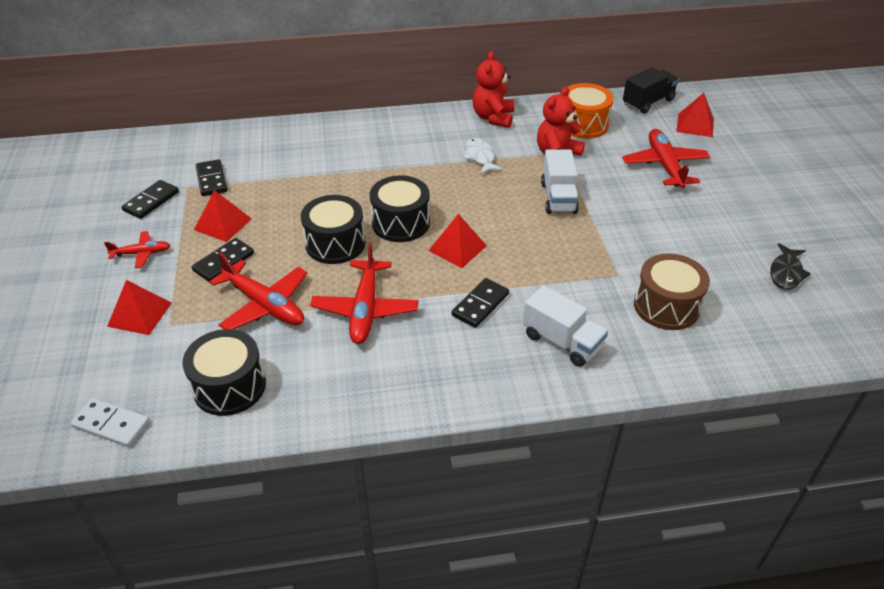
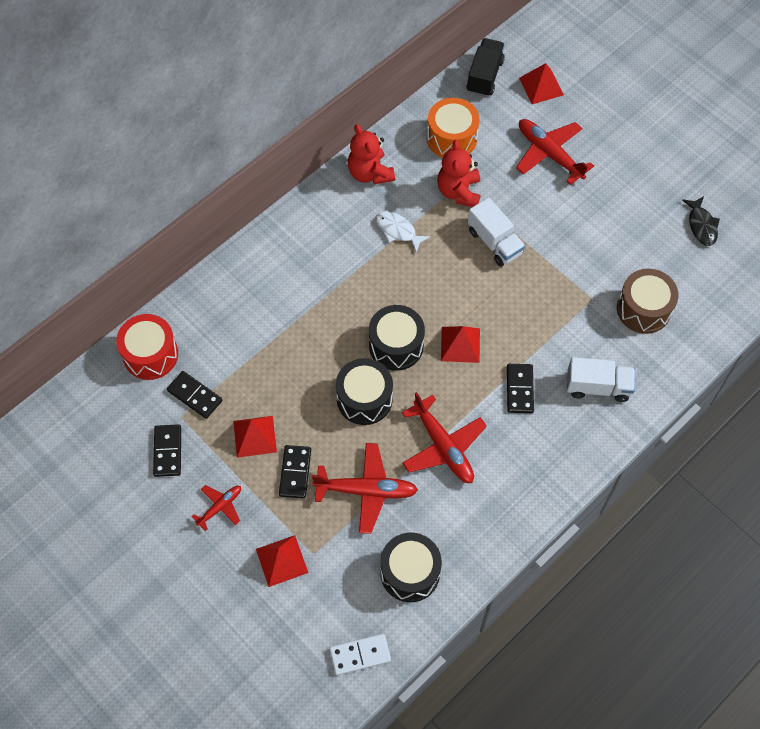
camera: 35 degrees left, 20 degrees up
none -> red drum [116,314,178,380]

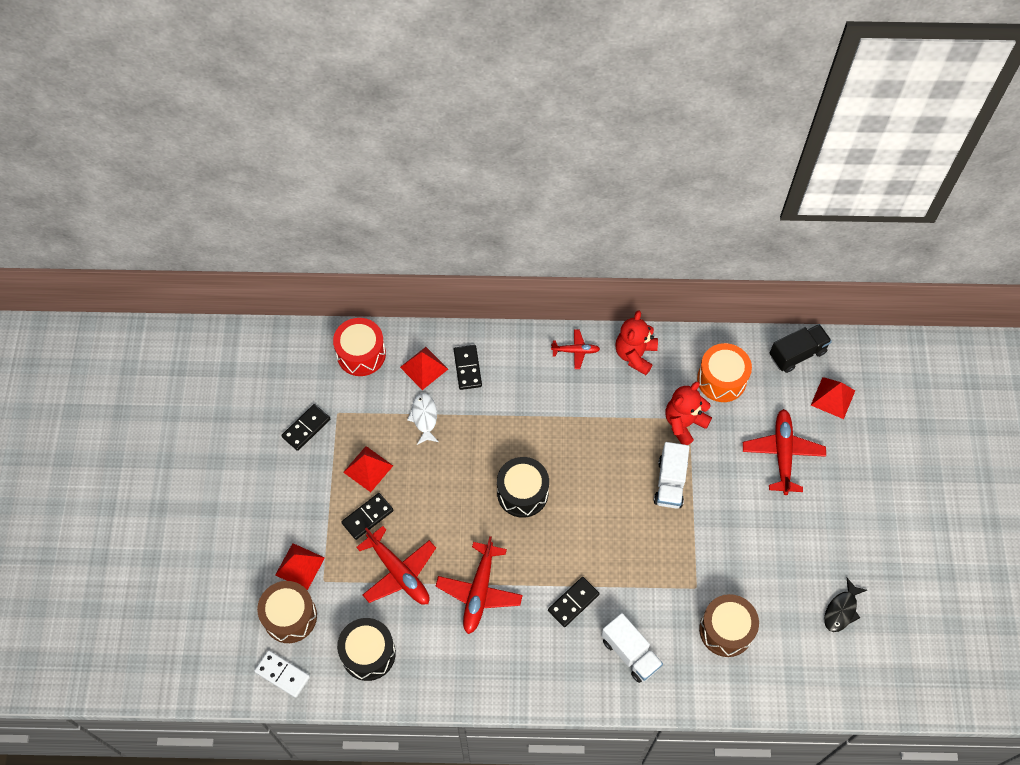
camera: 45 degrees right, 0 degrees up
black domino [167,371,222,419] -> black domino moved to [454,345,482,390]
red plane [191,485,241,531] -> red plane moved to [551,329,600,369]
black drum [336,358,393,425] -> none
white fish [376,211,430,253] -> white fish moved to [407,393,439,445]
red pyramid [441,326,480,363] -> red pyramid moved to [400,347,448,390]
none -> brown drum [257,581,317,643]

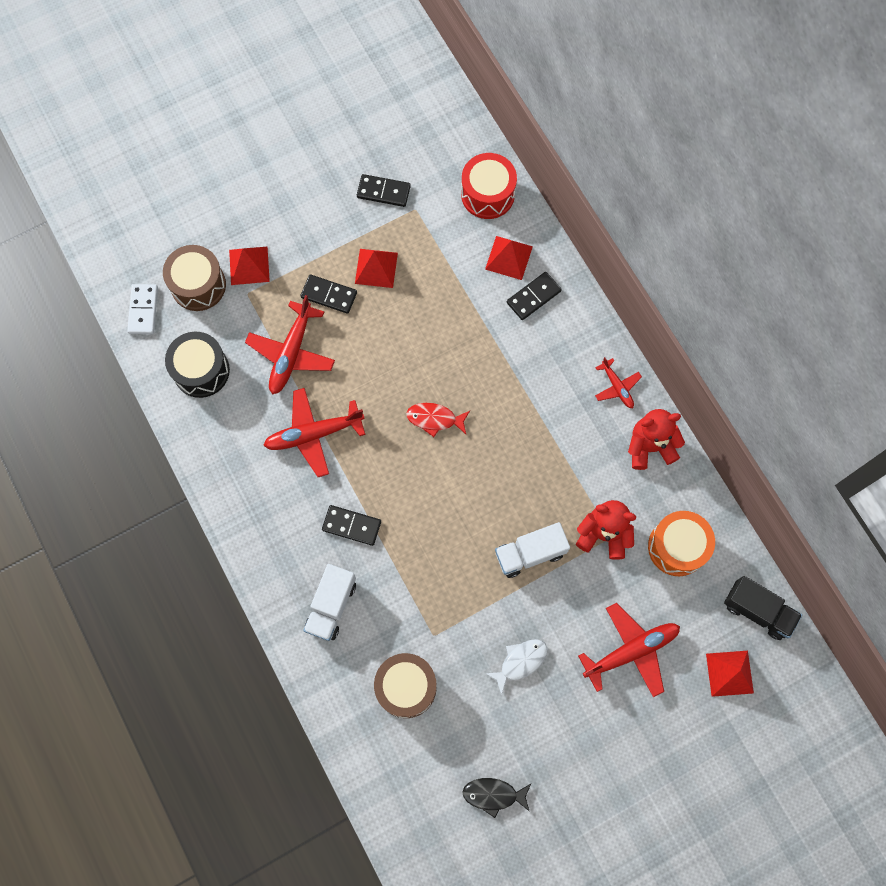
camera: 60 degrees right, 10 degrees up
white fish [407,393,439,445] -> white fish moved to [485,639,547,695]
black drum [497,457,549,518] -> red fish [406,403,470,437]

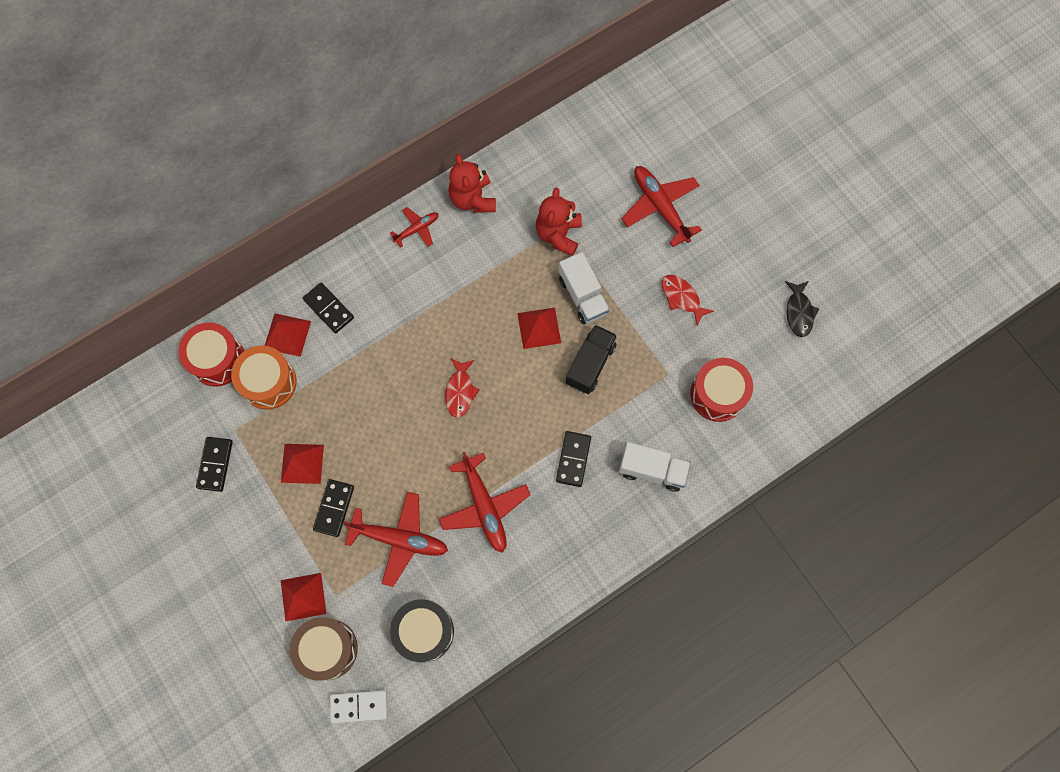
camera: 95 degrees left, 0 degrees up
brown drum [374,653,437,718] -> red drum [690,358,753,422]
white fish [485,639,547,695] -> red fish [661,275,714,326]
orange drum [648,511,715,576] -> orange drum moved to [231,346,297,410]
red pyramid [706,651,754,697] -> red pyramid moved to [517,308,561,349]
black truck [724,576,802,640] -> black truck moved to [566,325,617,394]

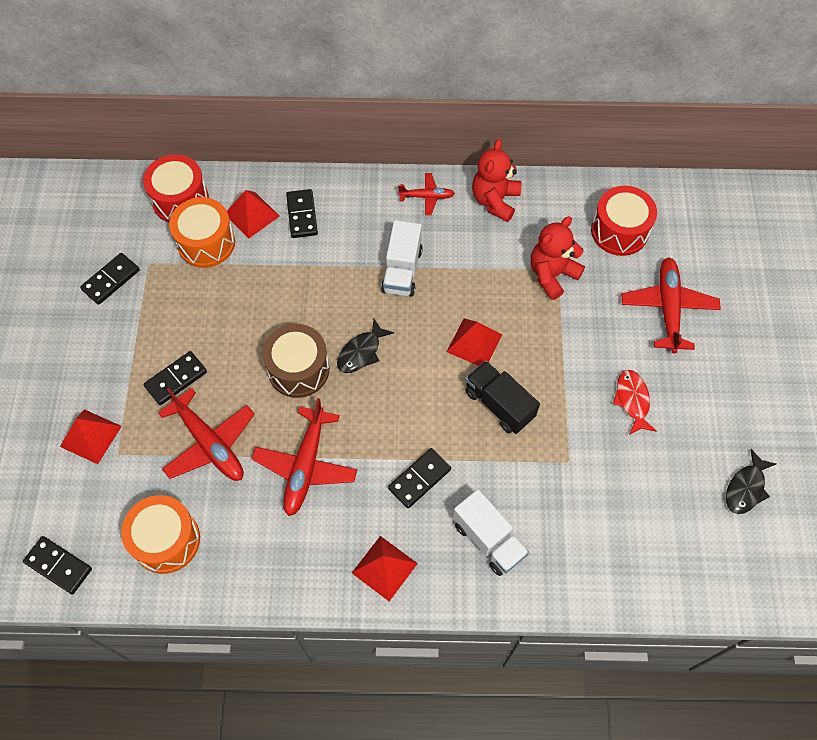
camera: 35 degrees right, 10 degrees down
red pyramid [281,444,324,484] -> red pyramid moved to [352,536,418,601]
brown drum [290,617,358,681] -> brown drum moved to [262,324,330,398]
white domino [330,690,388,723] -> black domino [23,536,92,594]
black drum [390,599,454,662] -> orange drum [121,495,200,574]
red fish [445,358,480,418] -> black fish [337,319,394,373]
white truck [559,252,610,324] -> white truck moved to [381,220,423,297]
black truck [566,325,617,394] -> black truck turned 105 degrees counterclockwise [465,361,540,434]
red drum [690,358,753,422] -> red drum moved to [591,186,657,256]

